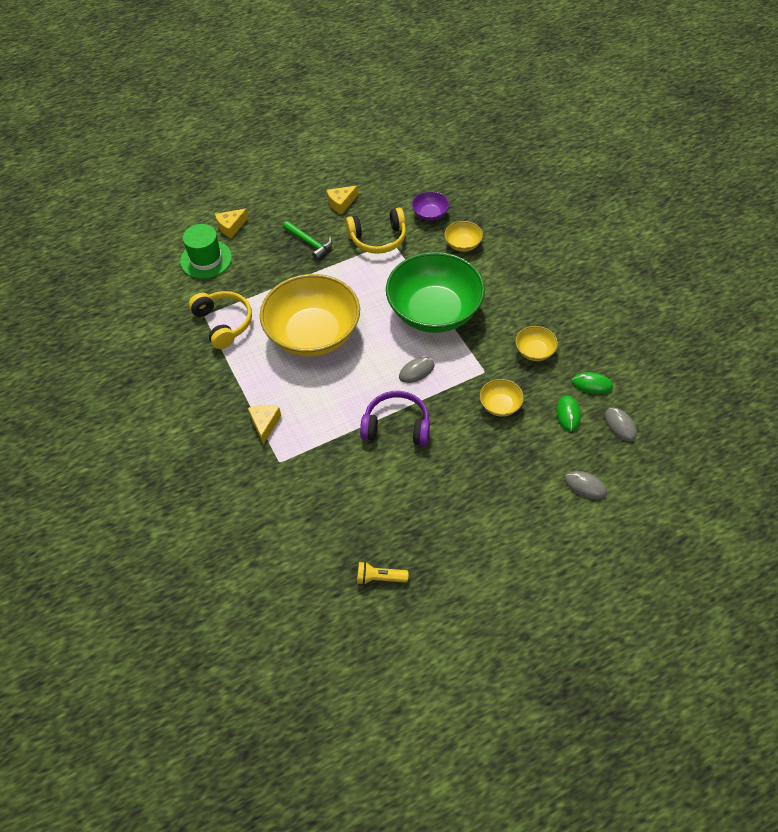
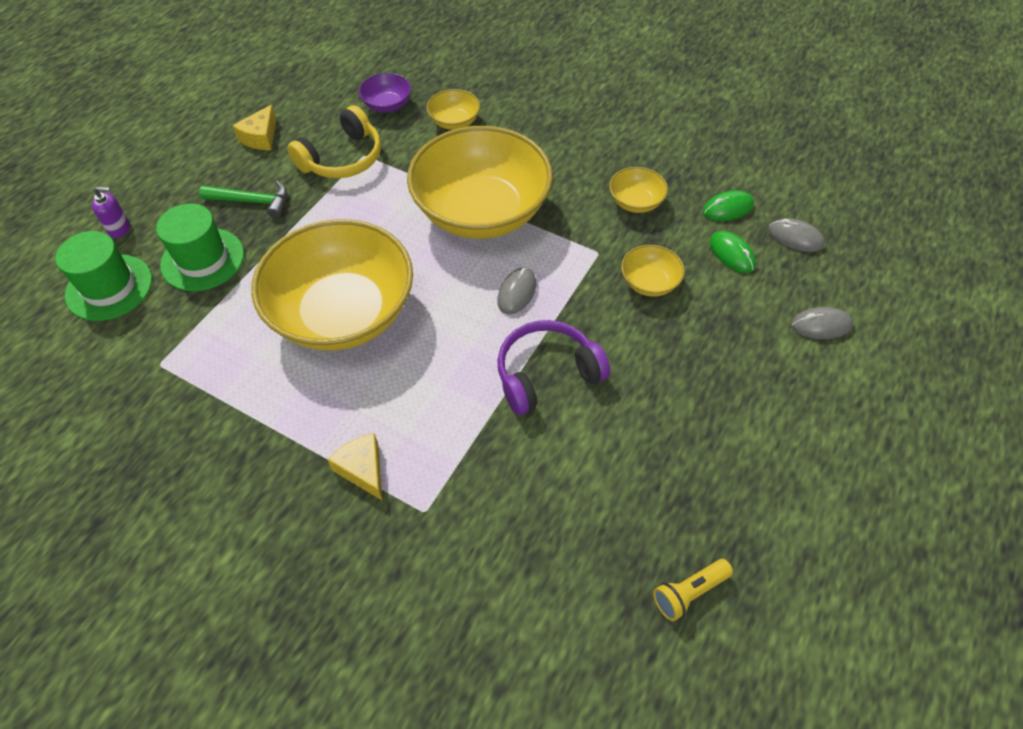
camera: 35 degrees left, 0 degrees up
yellow headphones [189,291,252,349] -> none
yellow cheese [215,208,249,238] -> purple soap dispenser [92,186,130,238]
green bowl [386,252,485,333] -> yellow bowl [407,126,553,239]
none -> green hat [156,203,244,291]

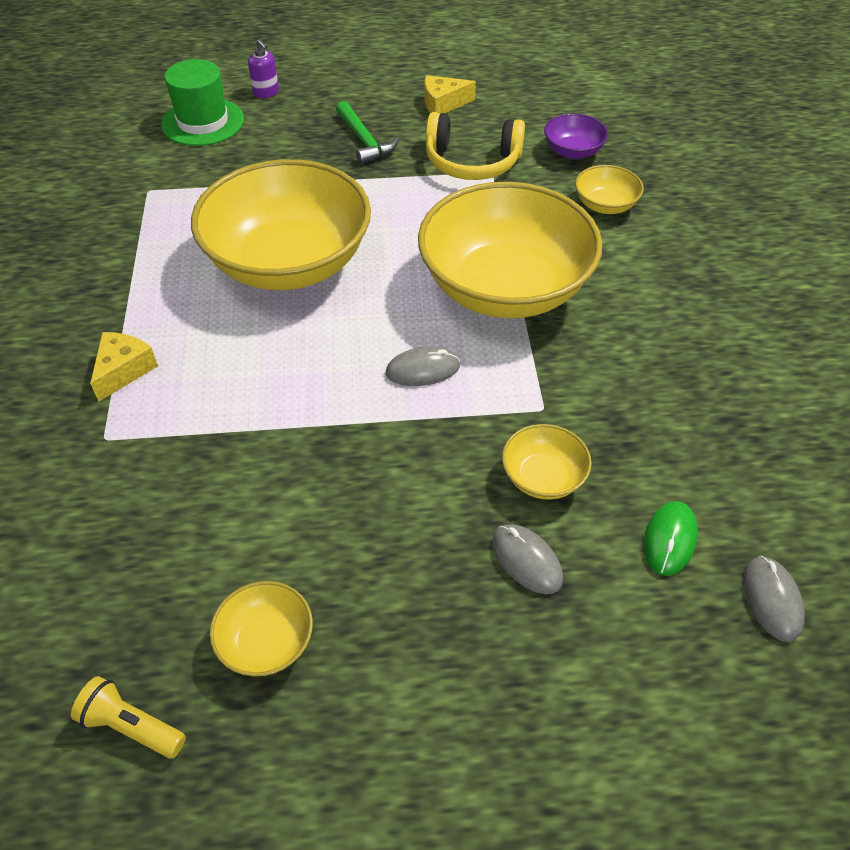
camera: 55 degrees right, 5 degrees down
green hat [156,203,244,291] -> none
purple headphones [497,320,610,415] -> none
yellow bowl [609,167,668,213] -> yellow bowl moved to [210,581,313,676]
green mouse [703,190,754,221] -> none
grey mouse [791,307,853,339] -> grey mouse moved to [492,524,563,594]

